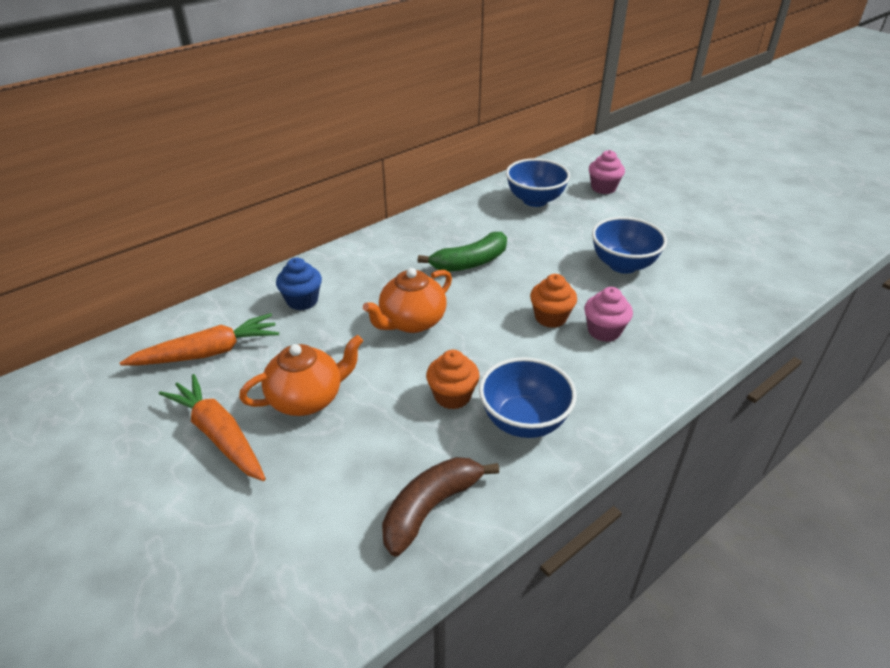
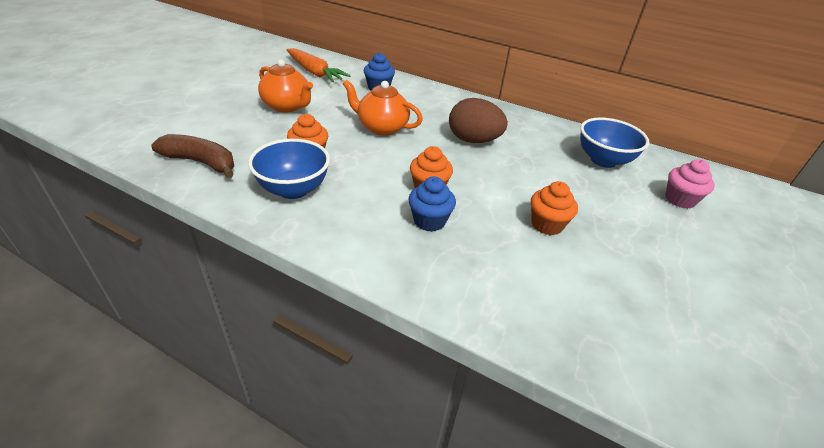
camera: 65 degrees right, 0 degrees up
orange carrot [159,374,266,481] -> none
green banana [418,232,507,272] -> brown egg [449,98,508,143]
pink cupcake [584,287,633,342] -> blue cupcake [408,176,456,232]
blue bowl [592,217,667,274] -> orange cupcake [531,181,578,235]

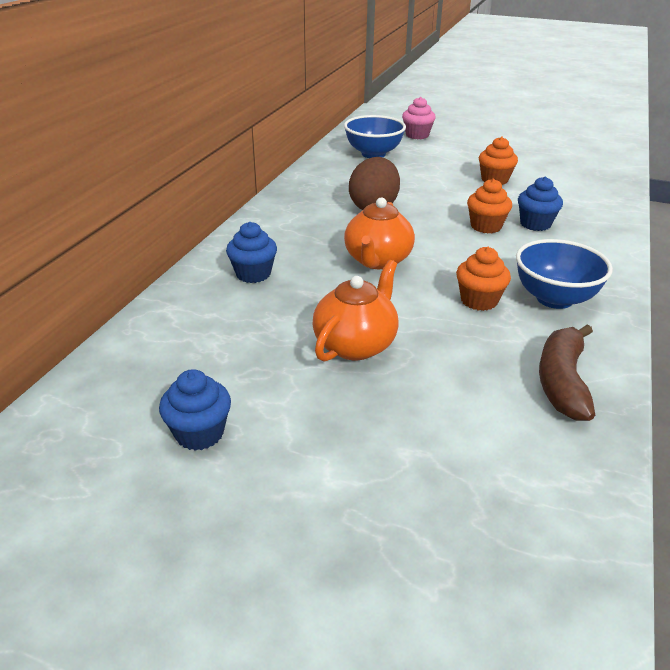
camera: 95 degrees left, 5 degrees down
orange carrot [287,48,350,82] -> none
none -> blue cupcake [159,369,231,451]

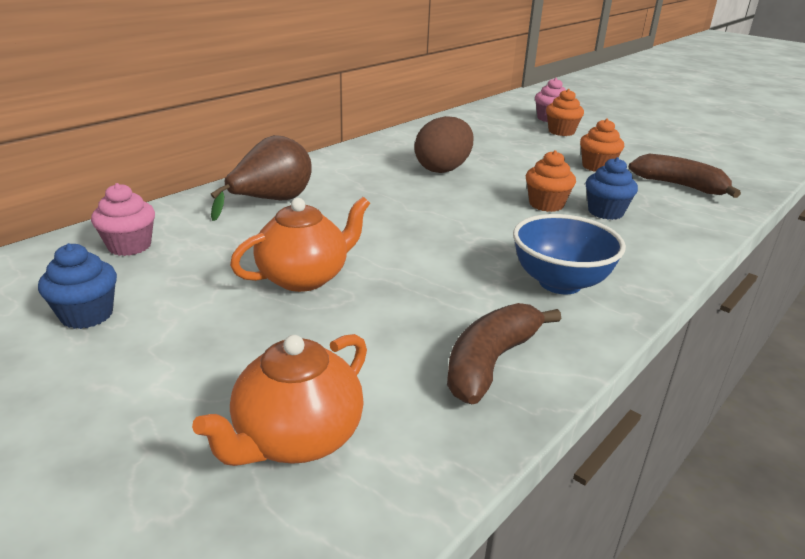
camera: 20 degrees right, 5 degrees down
blue cupcake [226,222,277,283] -> brown pear [211,135,312,221]
blue bowl [344,115,406,158] -> none
orange teapot [344,197,415,269] -> orange teapot moved to [192,334,367,466]
orange cupcake [456,247,511,311] -> orange cupcake moved to [546,89,584,136]
none -> pink cupcake [91,183,155,256]
none -> brown banana [629,154,741,198]

